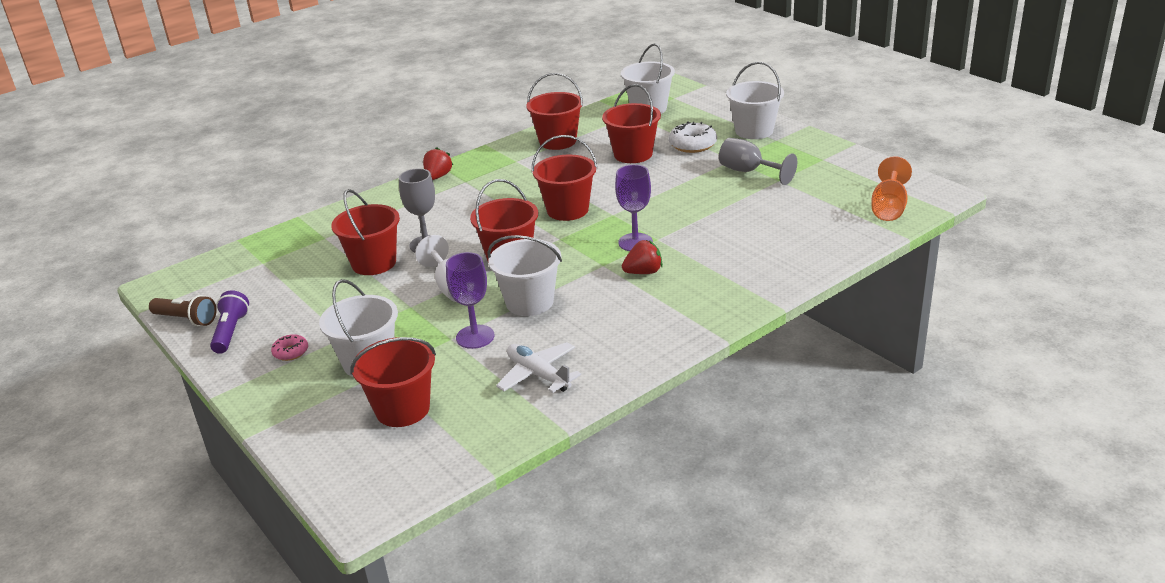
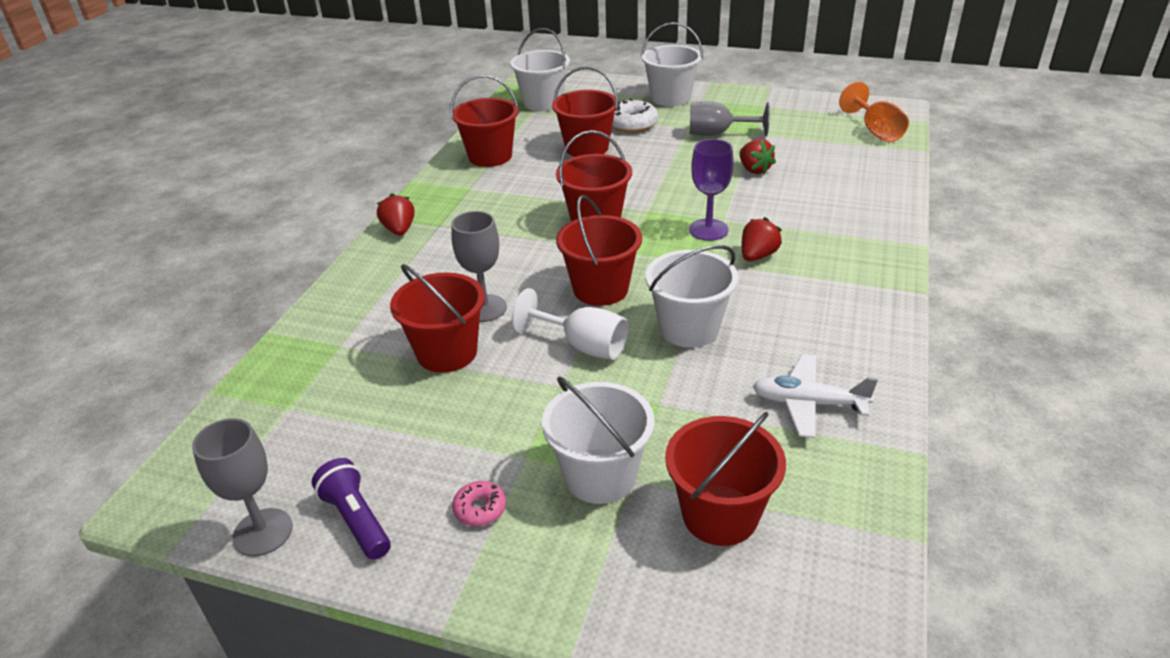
camera: 35 degrees left, 5 degrees up
brown flashlight [149,295,217,326] -> grey goblet [192,418,293,556]
purple goblet [446,252,495,349] -> none
none -> red strawberry [739,139,776,174]

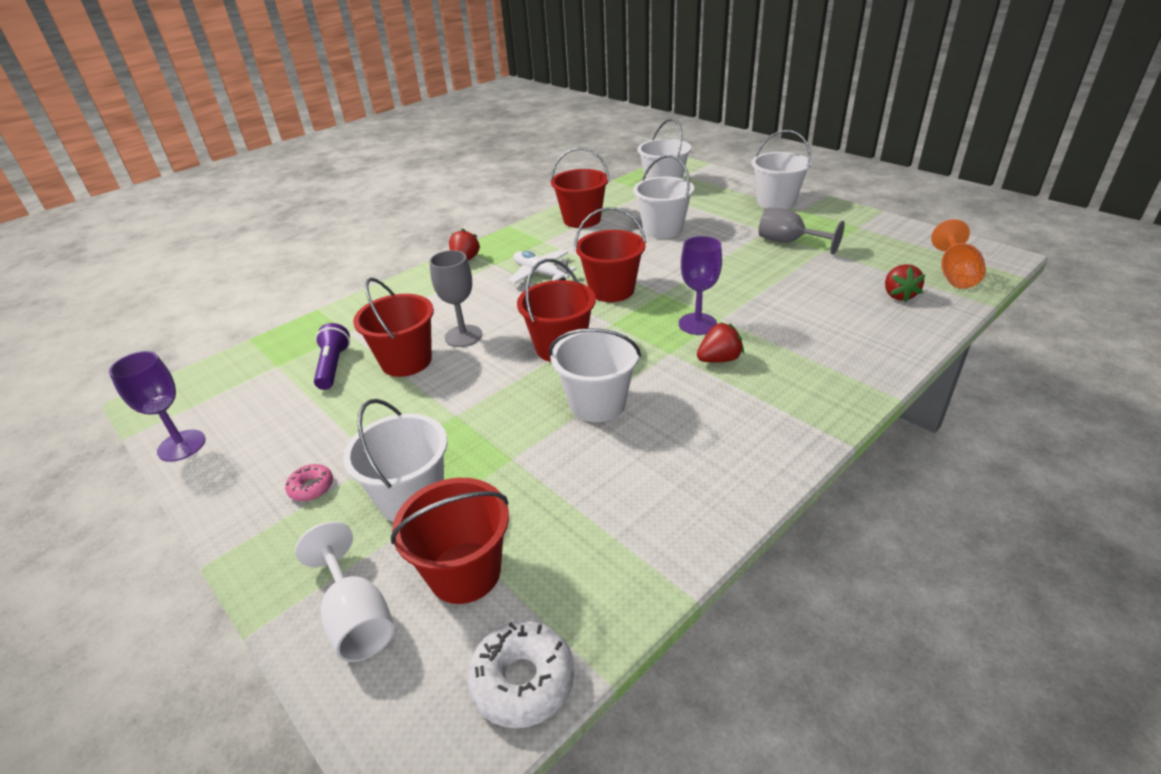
camera: 30 degrees right, 0 degrees up
grey goblet [192,418,293,556] -> purple goblet [109,351,206,462]
purple flashlight [312,458,391,560] -> purple flashlight moved to [314,323,350,390]
white goblet [512,288,628,360] -> white goblet moved to [295,522,394,662]
red bucket [552,67,618,157] -> white bucket [633,155,694,239]
white donut [612,98,658,133] -> white donut moved to [467,621,574,728]
red strawberry [739,139,776,174] -> red strawberry moved to [885,264,925,302]
white plane [753,354,878,438] -> white plane moved to [508,249,577,284]

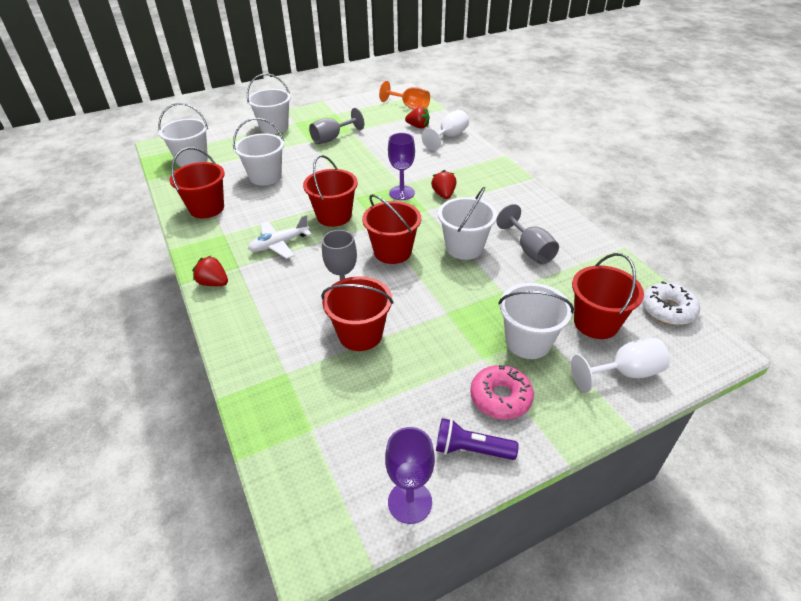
camera: 75 degrees left, 5 degrees up
pink donut [285,464,333,501] -> pink donut [470,365,534,419], size x1.74
purple flashlight [314,323,350,390] -> purple flashlight moved to [436,418,519,460]
none -> white goblet [421,110,469,151]
none -> grey goblet [496,204,559,264]

